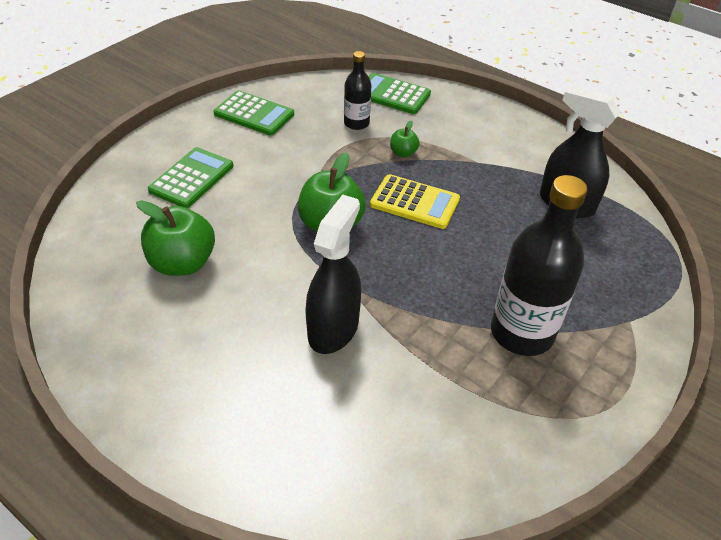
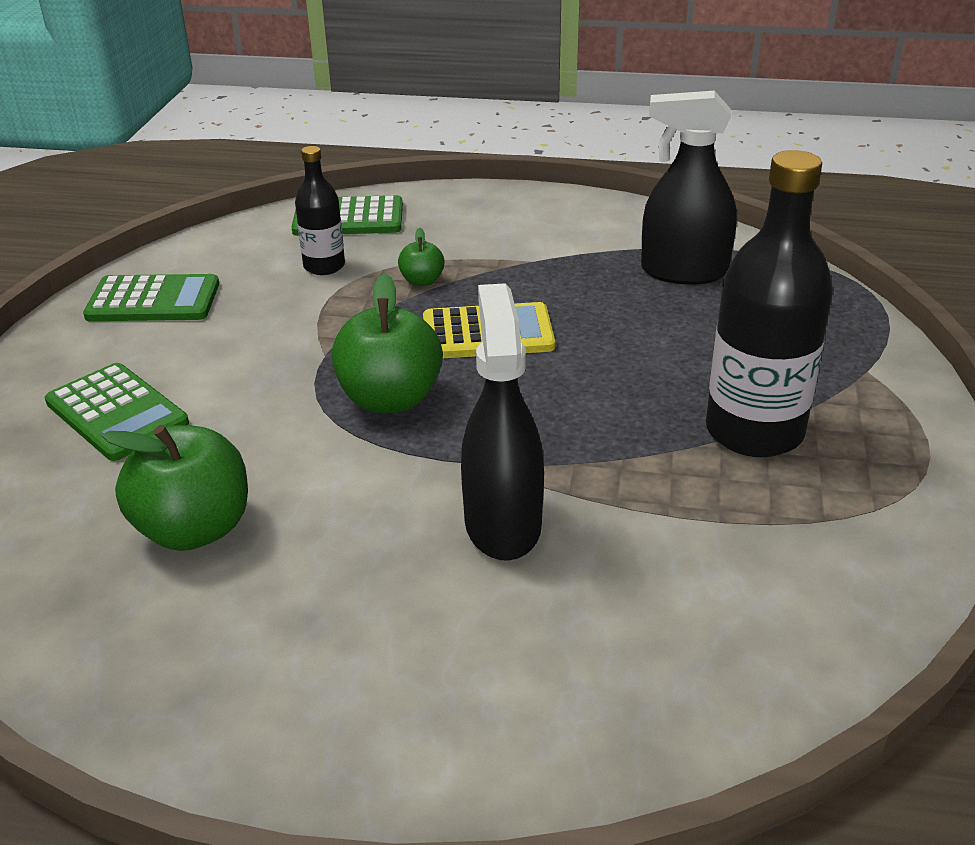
camera: 25 degrees left, 10 degrees down
green calculator [148,147,233,208] -> green calculator turned 135 degrees clockwise [45,363,189,461]

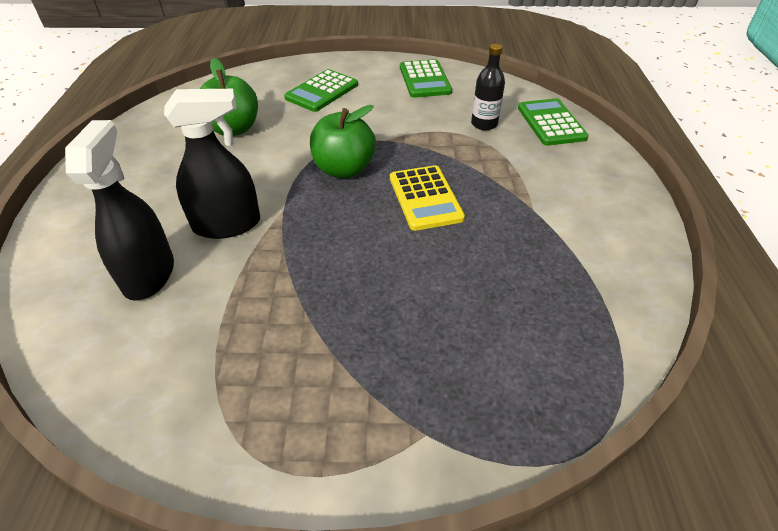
camera: 80 degrees right, 10 degrees up
green apple [398,228,445,286] -> none
black spray bottle [641,91,737,285] -> black spray bottle moved to [65,120,174,301]
black bottle [706,150,833,457] -> none

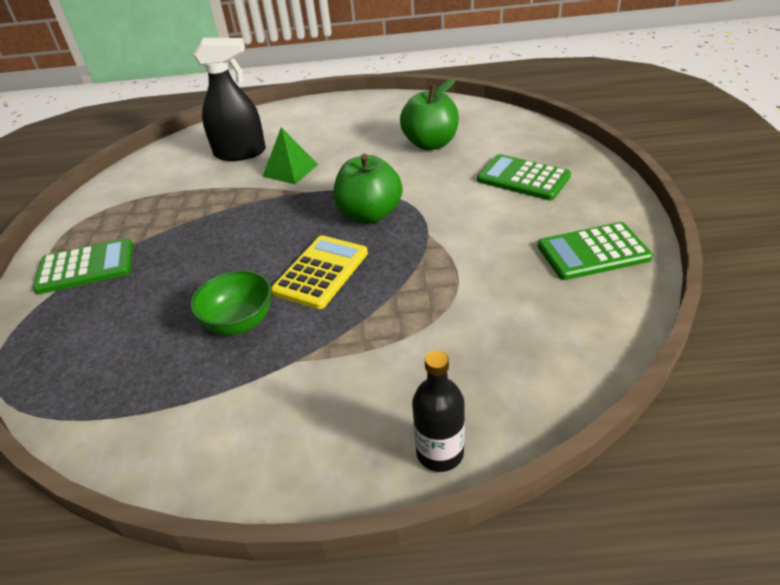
camera: 90 degrees right, 5 degrees down
black spray bottle [164,89,260,239] -> green pyramid [262,127,318,184]
yellow calculator [390,165,465,231] -> yellow calculator turned 135 degrees clockwise [271,235,368,309]
black bottle [471,44,505,130] -> black bottle moved to [412,350,465,472]
green calculator [518,98,589,146] -> green calculator moved to [33,238,133,294]
none -> green bowl [190,270,272,335]

